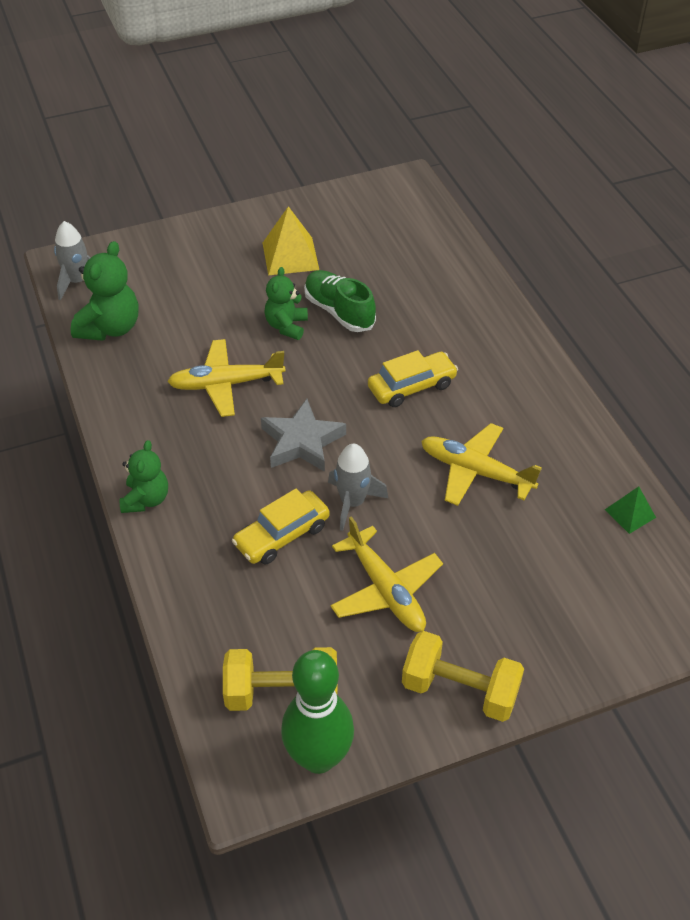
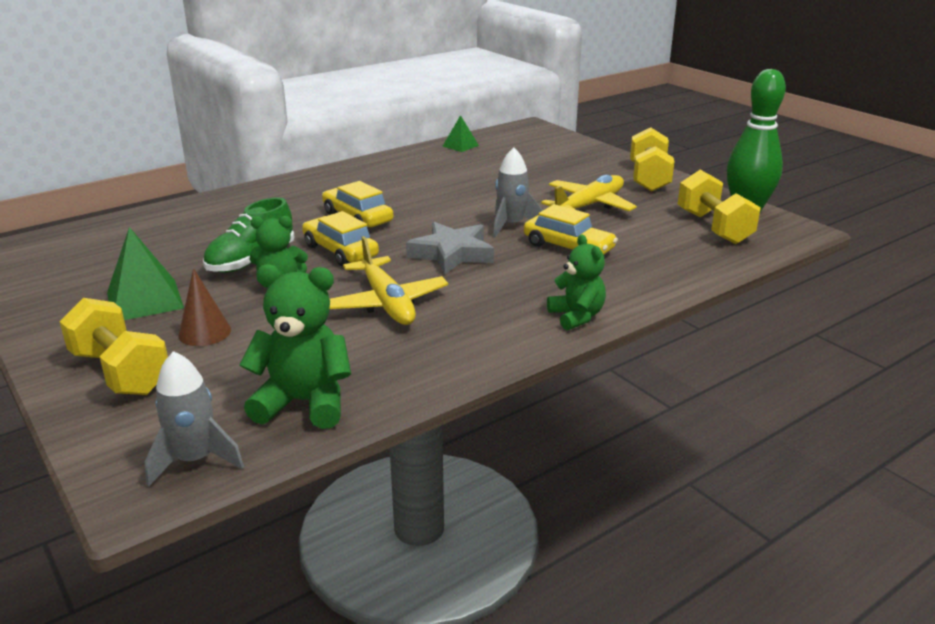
camera: 105 degrees left, 20 degrees down
green teddy bear [120,440,168,513] -> green teddy bear turned 75 degrees clockwise [547,234,606,330]
yellow pyramid [263,206,319,275] -> green pyramid [107,227,184,320]
yellow plane [421,423,542,506] -> none
none -> yellow dumbbell [59,298,168,395]
none -> brown cone [178,268,231,346]
none -> yellow car [302,211,379,266]

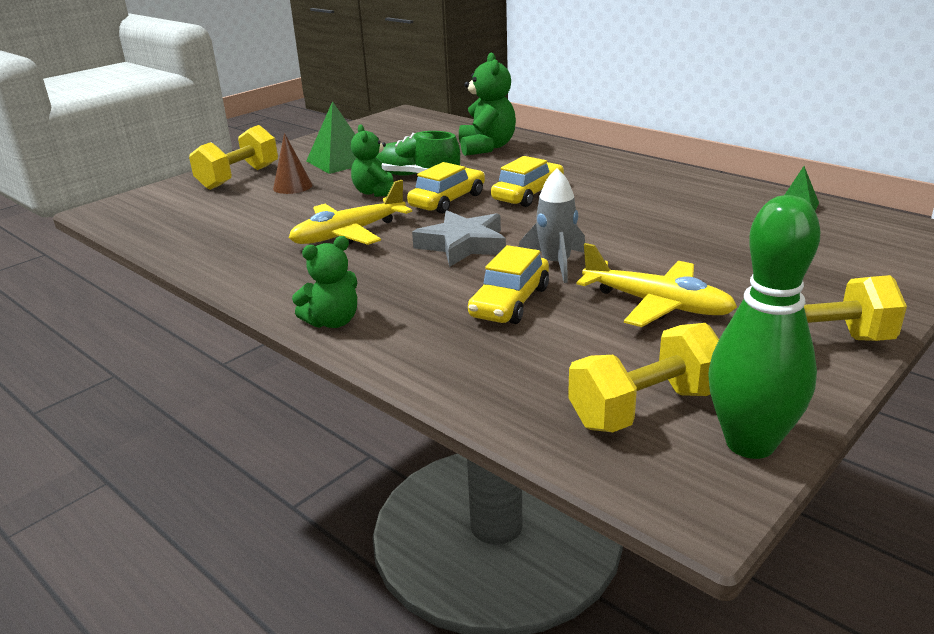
camera: 80 degrees right, 0 degrees up
grey rocket [145,351,244,487] -> none
green teddy bear [239,264,351,429] -> green teddy bear moved to [459,53,516,156]

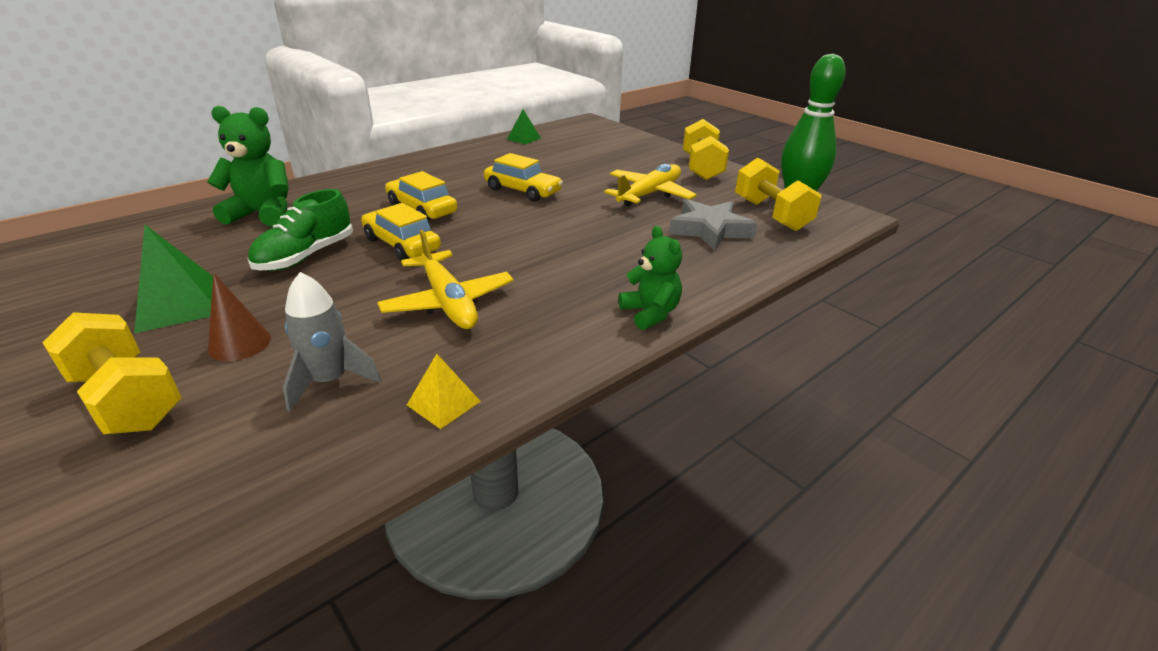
camera: 85 degrees left, 5 degrees up
green teddy bear [351,124,394,197] -> none
grey star [412,211,506,267] -> grey star moved to [669,199,757,250]
yellow car [468,245,549,324] -> yellow car moved to [484,153,563,202]
grey rocket [519,168,585,283] -> grey rocket moved to [283,272,381,411]
none -> yellow pyramid [407,354,481,429]

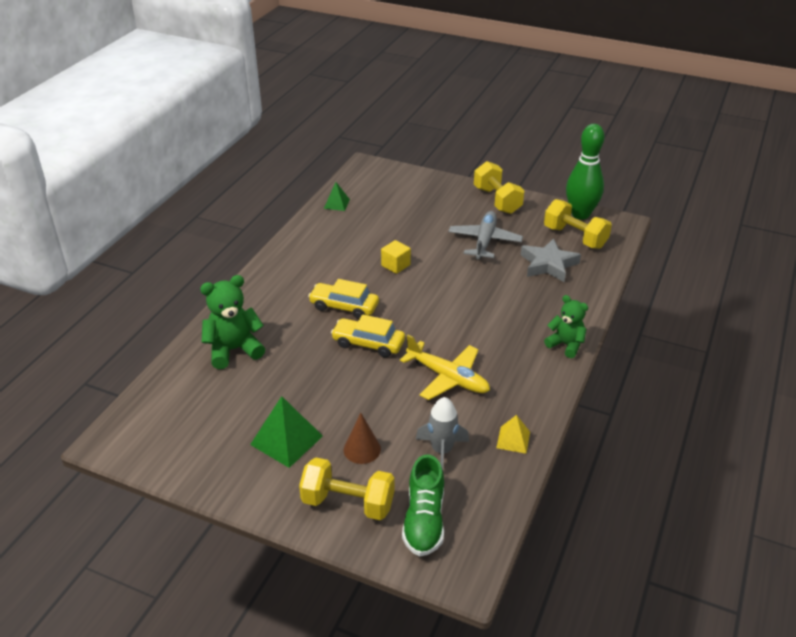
camera: 25 degrees left, 5 degrees up
green shoe [248,189,353,271] -> green shoe moved to [402,454,444,556]
yellow car [484,153,563,202] -> yellow cube [381,240,411,274]
yellow plane [604,164,697,206] -> grey plane [448,211,523,259]

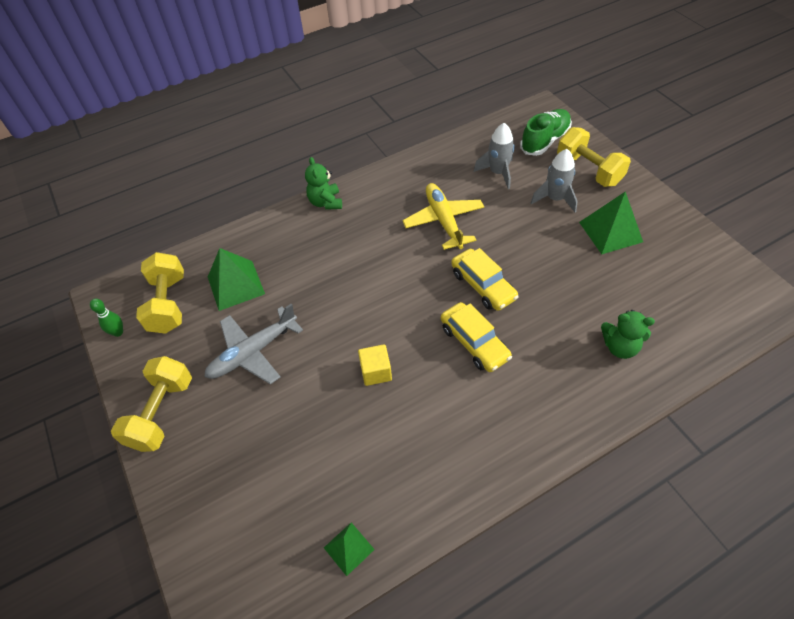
camera: 140 degrees left, 15 degrees up
green teddy bear [200,275,265,369] -> green teddy bear [601,310,655,359], size x0.66
brown cone [344,413,381,464] -> grey rocket [531,149,578,212]
yellow pyramid [496,415,530,454] -> none
grey star [521,238,581,282] -> green pyramid [208,248,265,311]
green bowling pin [566,124,605,220] -> green bowling pin [90,299,123,337], size x0.42

